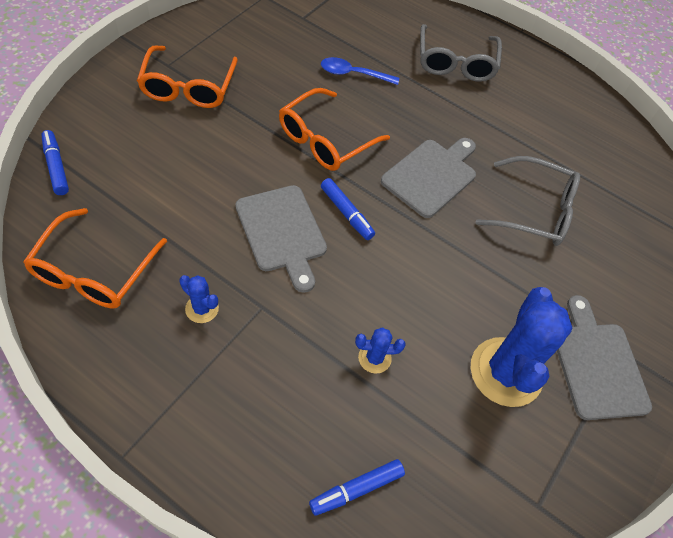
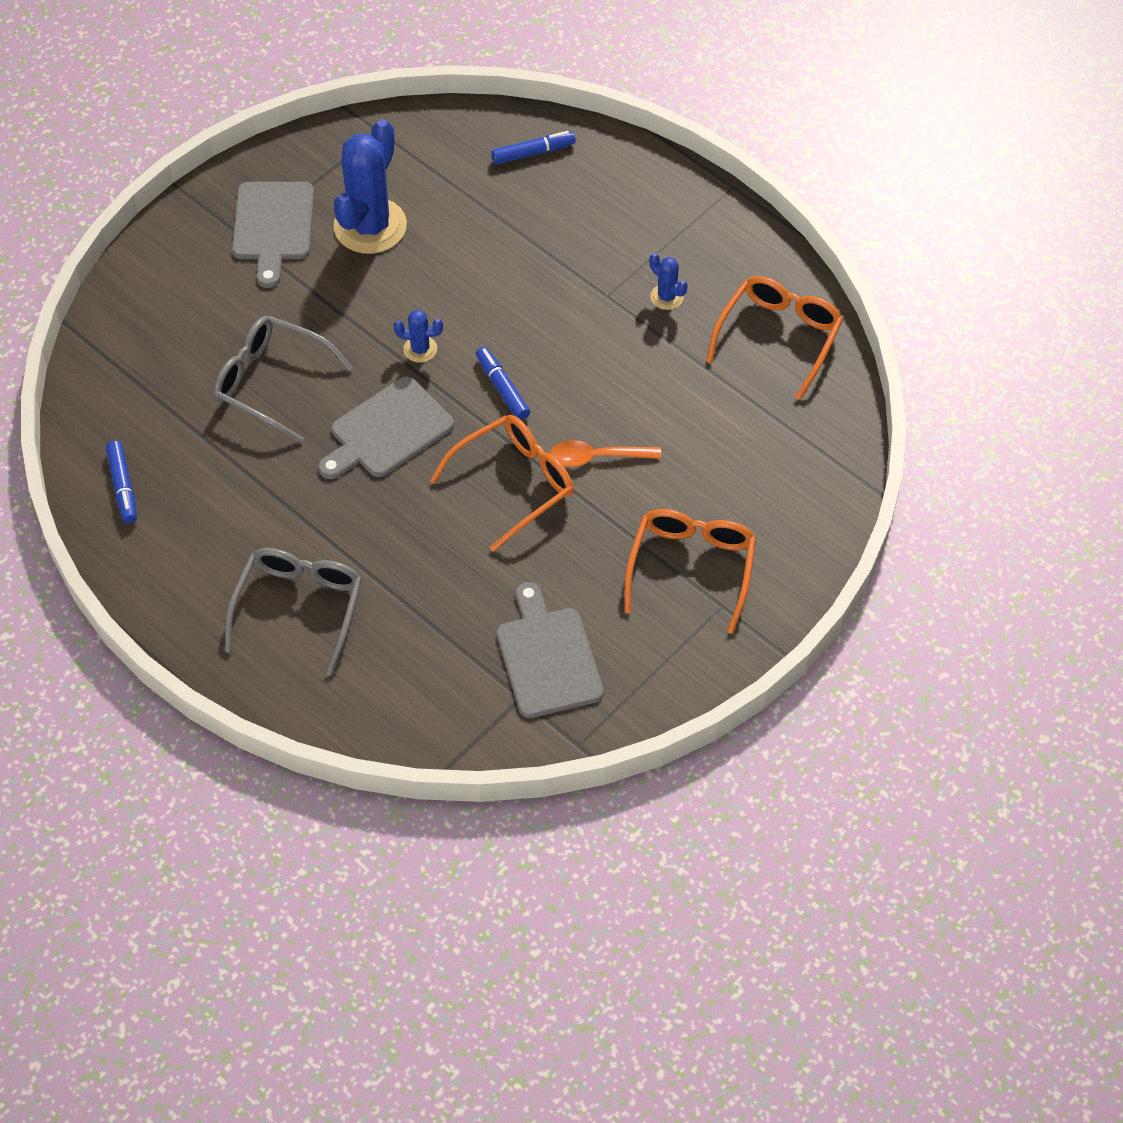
camera: 165 degrees left, 0 degrees up
blue marker [41,130,69,195] -> blue marker moved to [106,441,137,523]
grey cutting board [235,185,327,293] -> grey cutting board moved to [497,582,604,718]
blue spoon [321,57,399,85] -> none
blue cactus [355,327,406,374] -> blue cactus moved to [394,310,443,363]
none -> orange spoon [550,440,661,467]

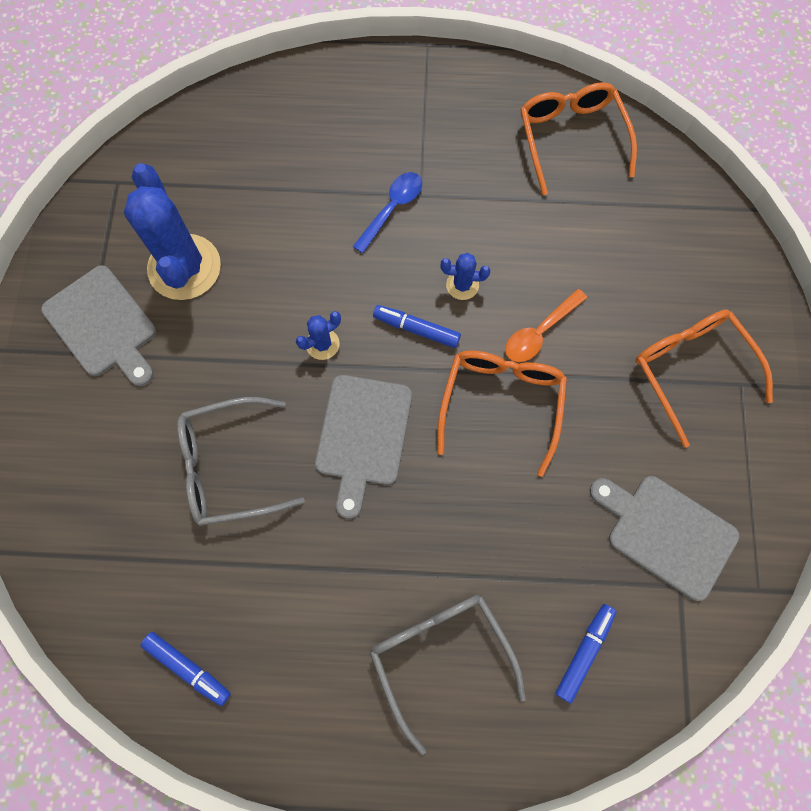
camera: 40 degrees left, 15 degrees up
blue marker [492,131,576,165] -> blue marker moved to [555,604,617,703]
blue cactus [649,253,688,310] -> blue cactus moved to [440,253,490,300]
none -> blue spoon [353,172,422,253]

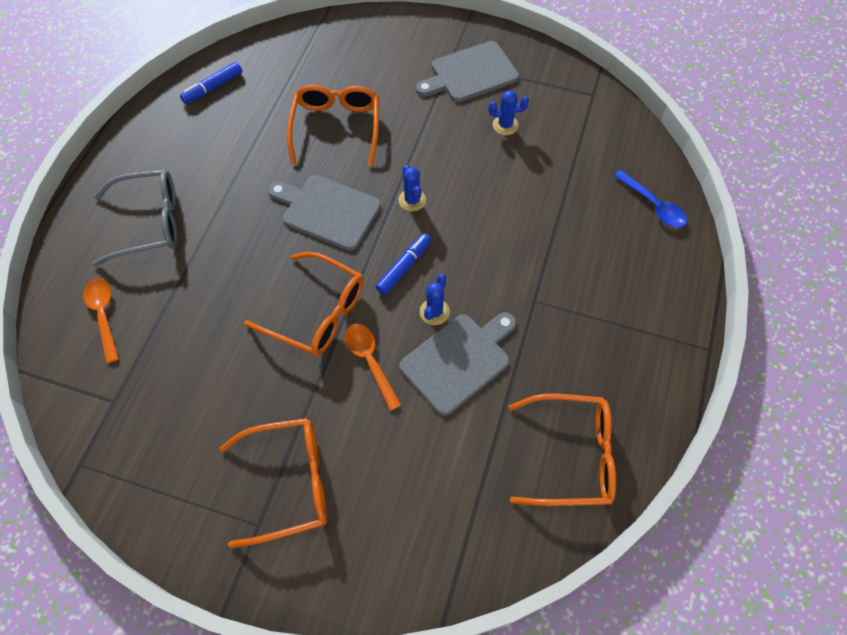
camera: 105 degrees right, 10 degrees down
blue cactus [124,163,221,300] -> blue cactus [489,90,529,135], size x0.45
grey glasses [177,397,305,526] -> orange glasses [287,85,379,166]
blue spoon [353,172,422,253] -> blue spoon moved to [614,170,687,228]
blue marker [555,604,617,703] -> orange spoon [83,278,119,363]
grey cutting board [589,476,739,601] -> grey cutting board moved to [399,312,516,416]

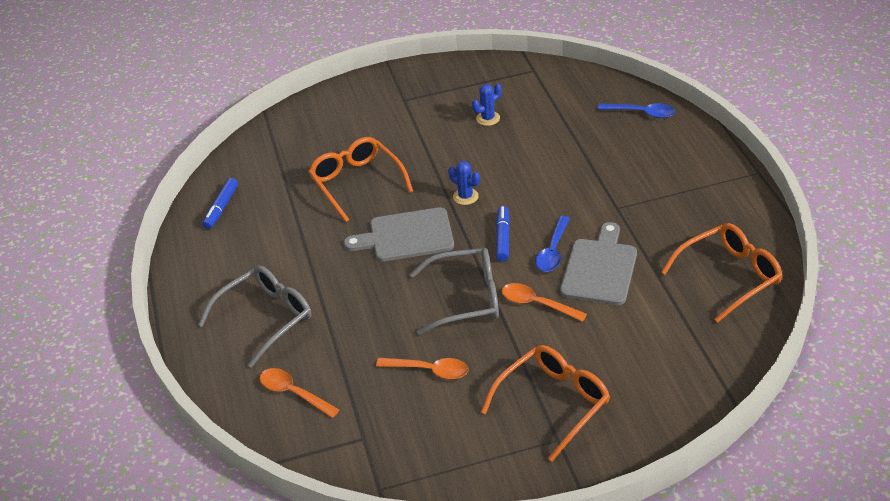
camera: 30 degrees left, 20 degrees down
orange glasses [244,252,364,356] -> grey glasses [409,248,499,335]
grey cutting board [415,41,519,102] -> none
blue cactus [420,274,450,325] -> blue spoon [535,216,570,272]
none -> orange spoon [376,358,468,379]

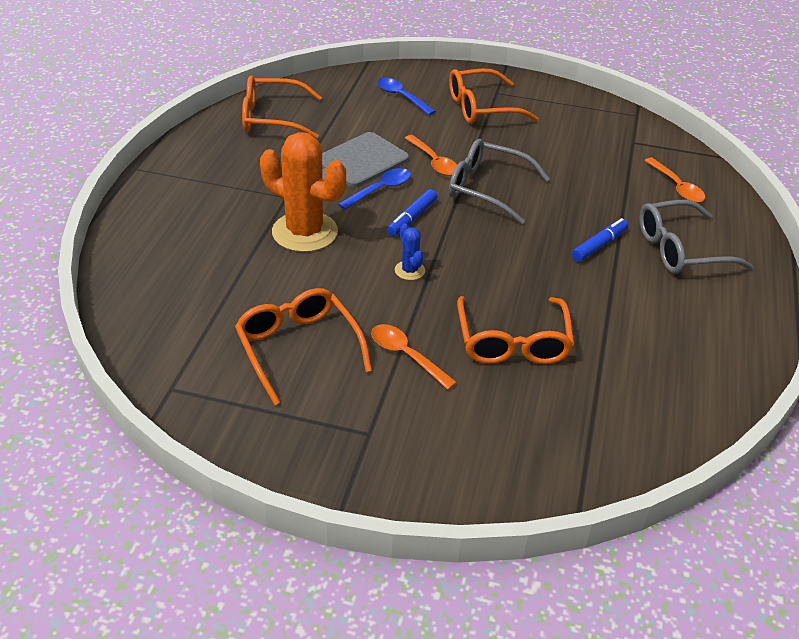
camera: 155 degrees left, 0 degrees up
blue marker [202,178,238,229] -> blue marker moved to [572,218,628,262]
grey cutting board [344,207,454,261] -> none
orange spoon [376,358,468,379] -> orange spoon moved to [371,324,457,390]
blue cactus [472,84,502,126] -> orange glasses [235,288,372,405]
blue spoon [598,103,675,118] -> blue spoon moved to [377,78,436,115]
none -> orange cactus [260,132,346,252]

